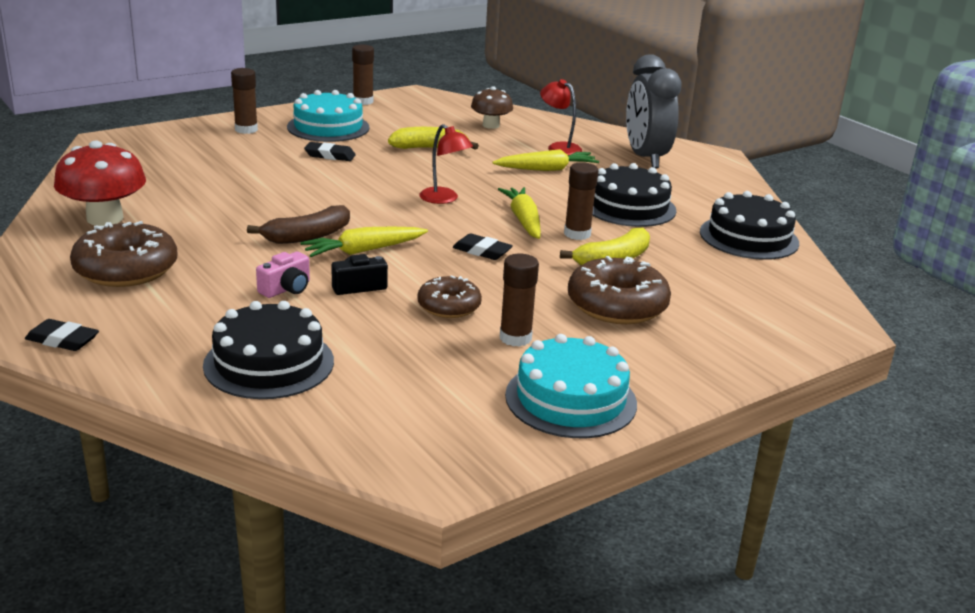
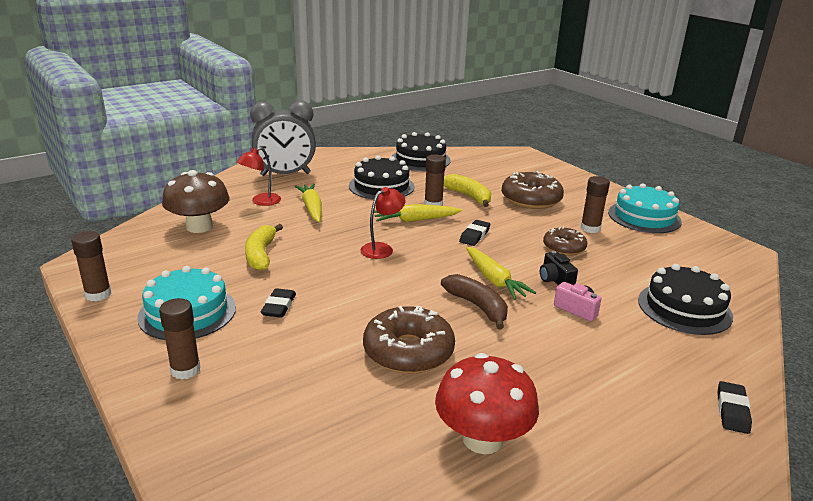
camera: 90 degrees left, 0 degrees up
brown donut [70,221,177,287] -> brown donut moved to [363,306,455,374]
brown mushroom [471,86,513,129] -> brown mushroom [162,170,230,233], size x1.58

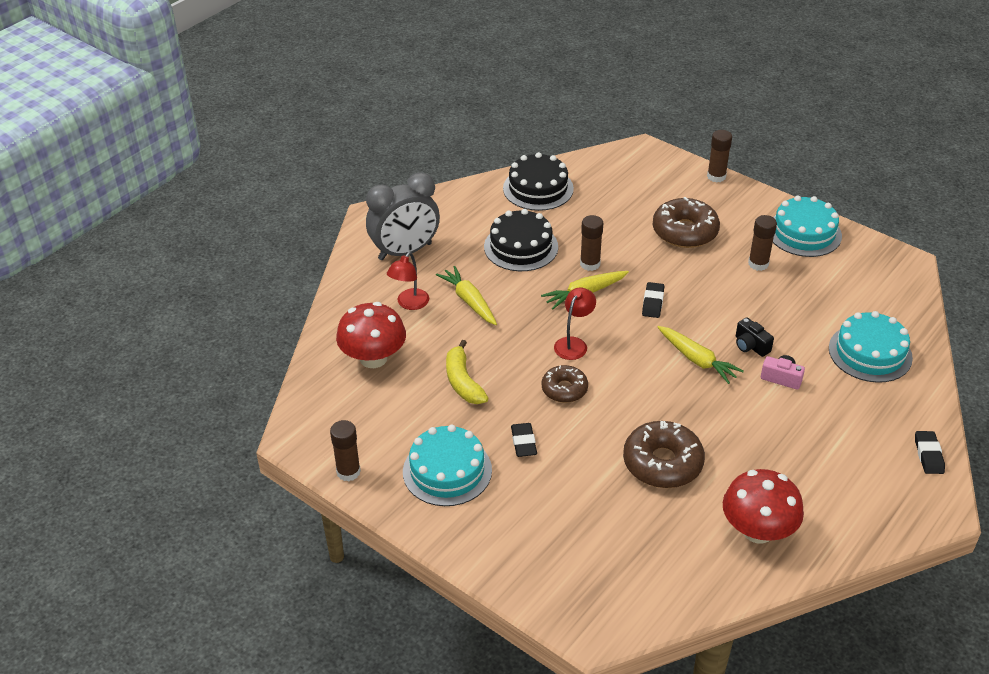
camera: 15 degrees left, 15 degrees up
brown glue stick [159,298,201,380] -> brown glue stick moved to [707,130,732,182]
brown mushroom [162,170,230,233] -> red mushroom [336,302,406,368]
brown banana [441,274,508,330] -> none
yellow banana [444,174,491,207] -> none
brown donut [543,227,587,256] -> brown donut moved to [542,365,588,403]
black cake [638,264,733,335] -> turquoise cake [829,311,913,383]

